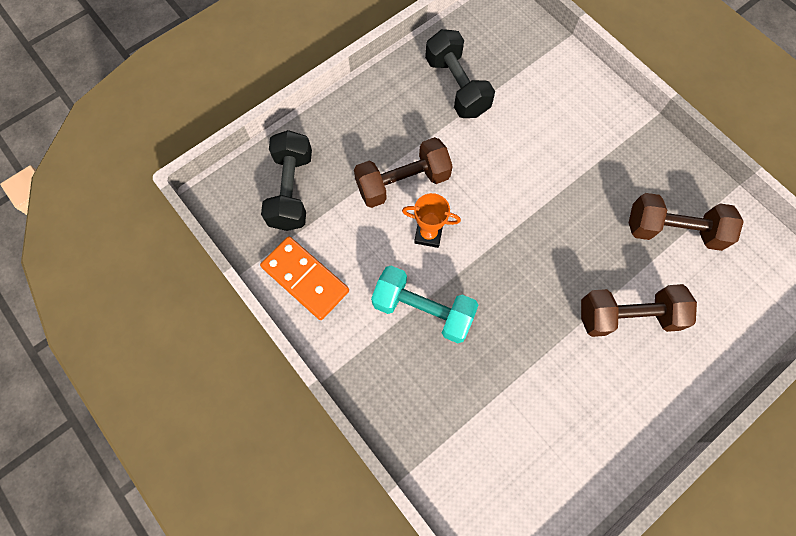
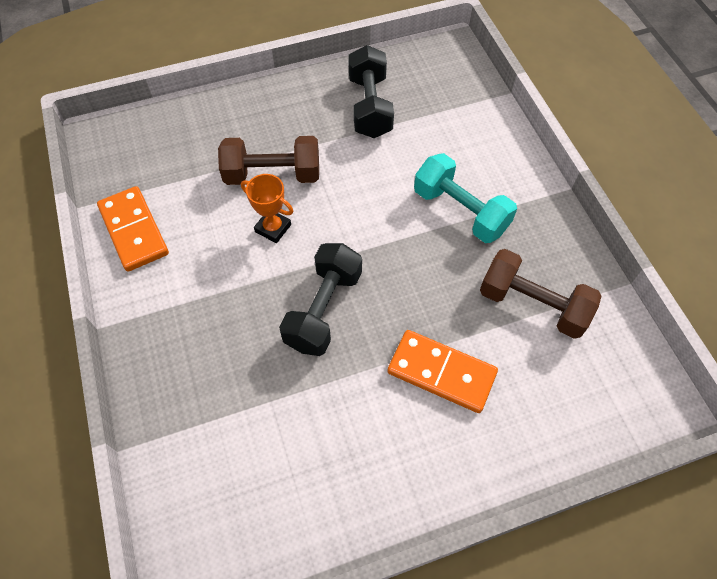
camera: 20 degrees right, 10 degrees down
black dumbbell [261,130,312,231] -> black dumbbell moved to [279,243,362,356]
turquoise dumbbell [371,266,478,343] -> turquoise dumbbell moved to [414,153,517,243]
brown dumbbell [581,284,697,337] -> orange domino [387,330,498,413]

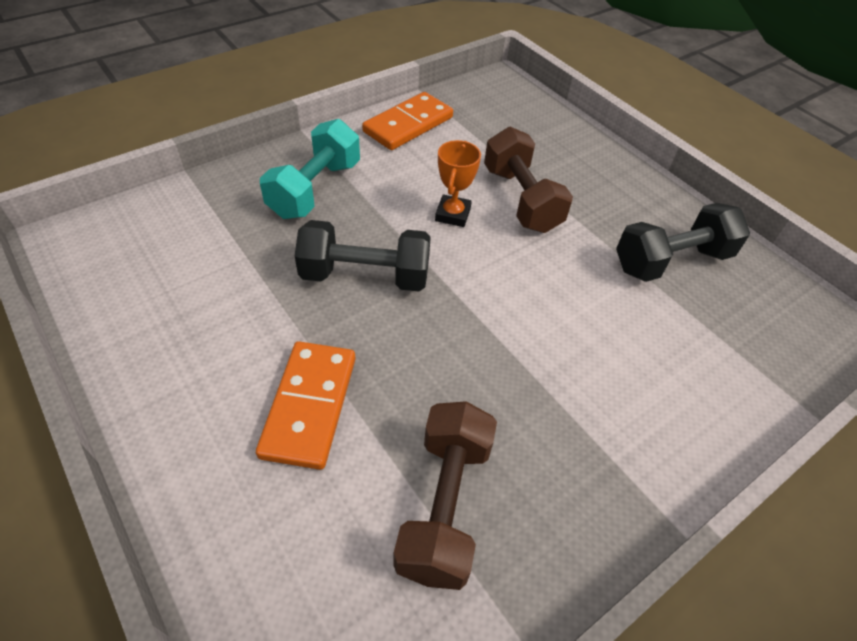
camera: 70 degrees right, 10 degrees down
turquoise dumbbell [414,153,517,243] -> turquoise dumbbell moved to [260,119,360,219]

